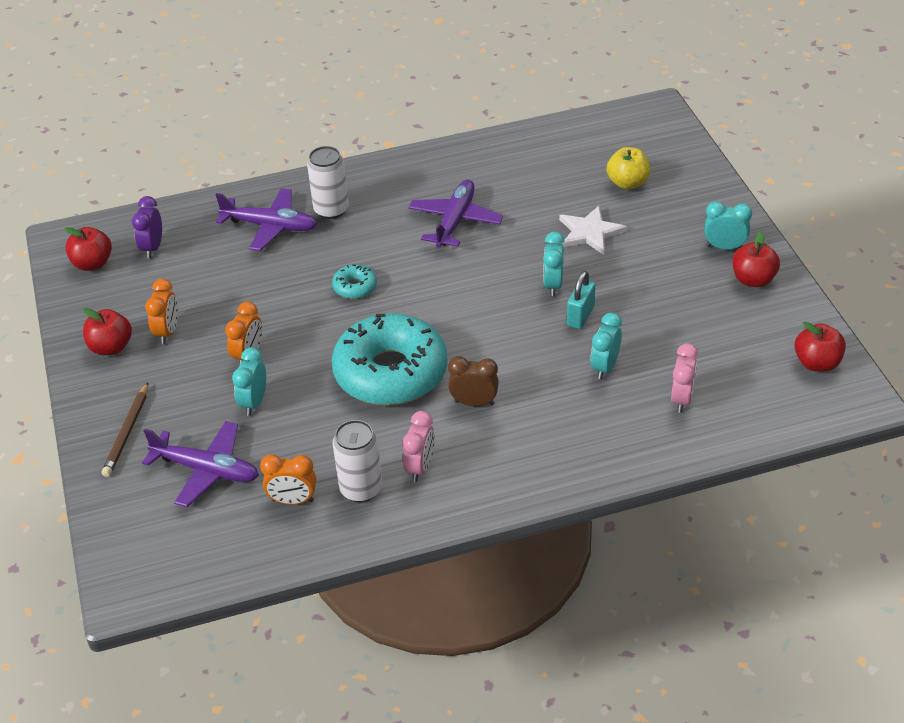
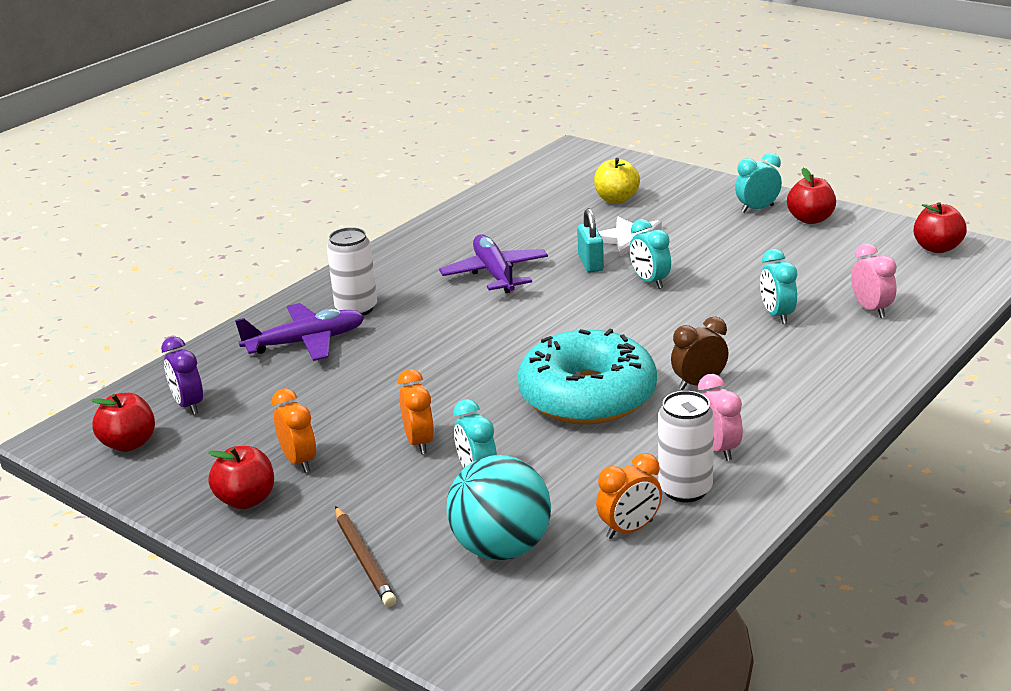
camera: 35 degrees left, 15 degrees down
purple plane [142,421,259,507] -> turquoise ball [446,455,551,561]
turquoise donut [332,264,377,299] -> none
turquoise padlock [567,271,595,329] -> turquoise padlock moved to [577,208,604,273]

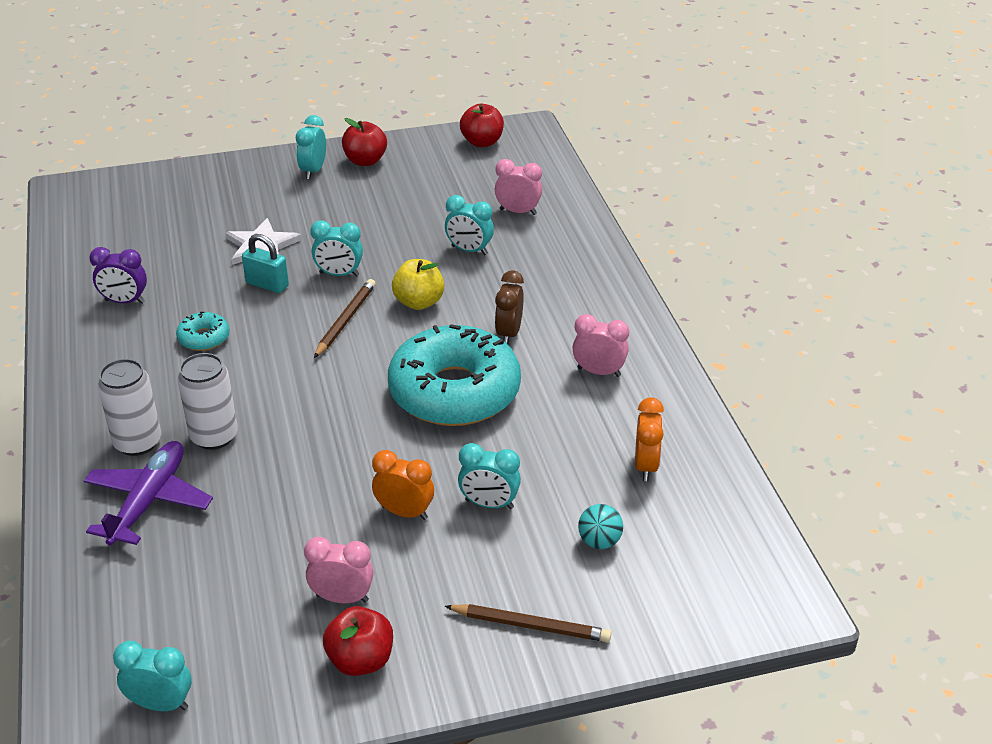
camera: 55 degrees left, 10 degrees up
red apple [91,393,155,452] -> turquoise clock [113,641,192,711]
purple clock [161,336,203,415] -> purple clock moved to [89,247,147,304]
orange clock [272,388,316,473] -> pink clock [304,537,374,603]
purple plane [439,235,548,293] -> turquoise donut [176,312,230,351]
turquoise ball [446,455,551,561] -> turquoise ball [578,504,623,549], size x0.47
yellow apple [594,158,640,204] -> yellow apple moved to [392,259,444,310]
white can [658,391,714,502] -> white can moved to [178,353,238,450]
none -> brown pencil [314,279,376,358]

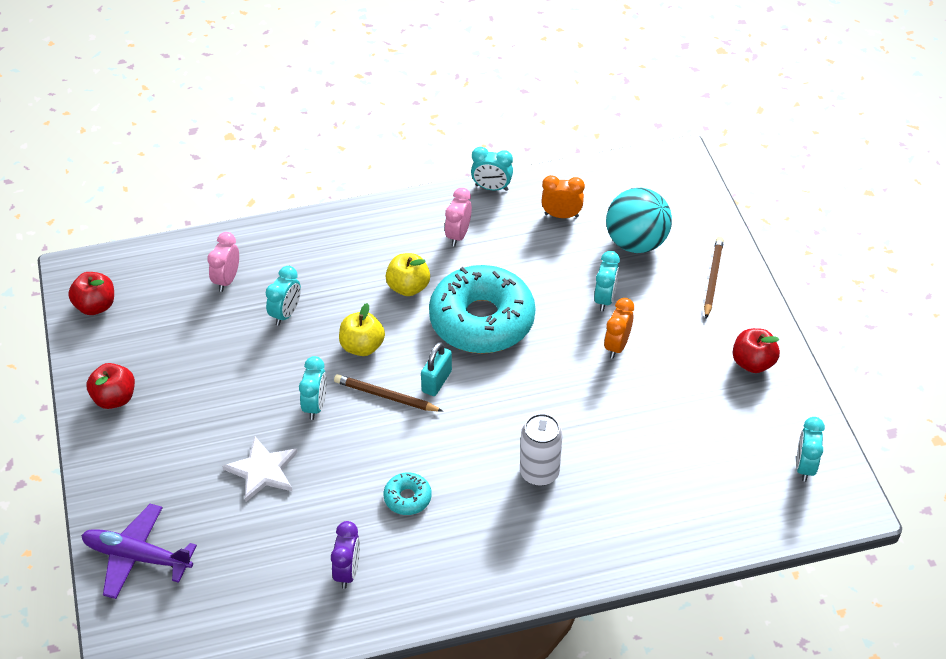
camera: 90 degrees left, 10 degrees up
purple plane [84,441,213,546] -> purple plane moved to [81,504,197,599]
white can [98,359,161,456] -> none
turquoise padlock [242,234,289,293] -> turquoise padlock moved to [421,342,452,396]
turquoise clock [296,115,326,179] -> turquoise clock moved to [471,147,513,191]
pink clock [304,537,374,603] -> none
brown clock [495,270,524,344] -> yellow apple [385,253,430,296]
turquoise ball [578,504,623,549] -> turquoise ball [606,188,672,253], size x2.14

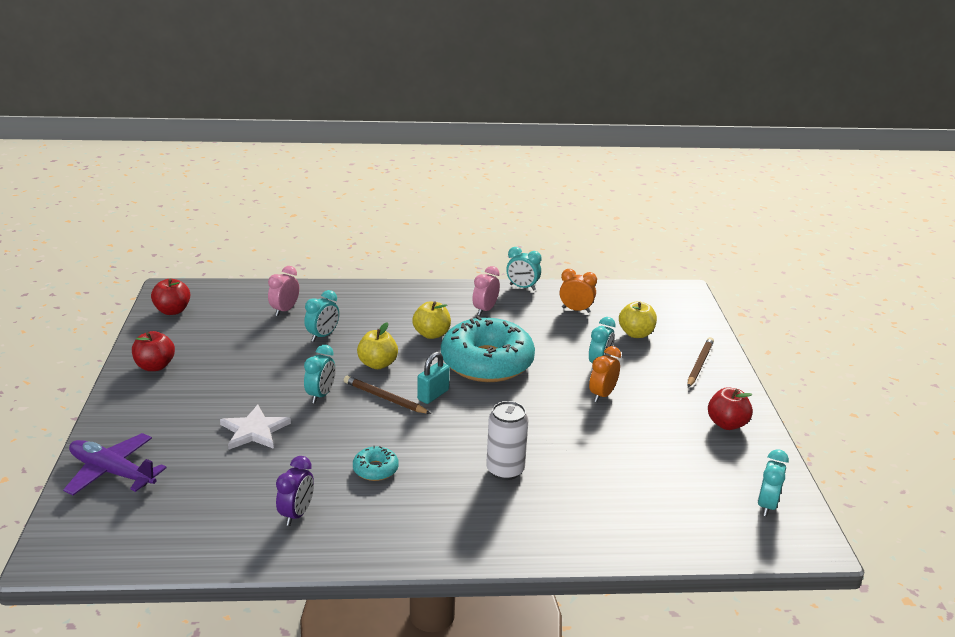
camera: 10 degrees right, 20 degrees down
turquoise ball [606,188,672,253] -> yellow apple [619,301,657,338]

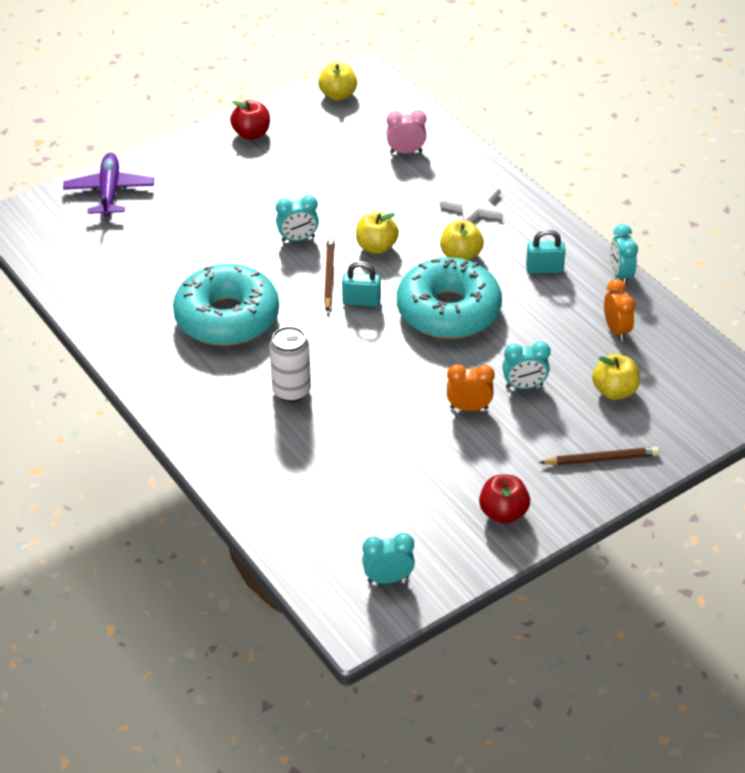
camera: 60 degrees right, 15 degrees up
red apple [151,279,190,315] -> yellow apple [318,62,357,101]
white star [220,404,291,450] -> white star moved to [440,182,503,222]
purple clock [276,456,314,526] -> none
turquoise clock [304,290,339,342] -> none
turquoise donut [353,446,399,481] -> turquoise donut [173,264,279,346], size x2.41
pink clock [472,266,500,316] -> turquoise padlock [526,229,566,274]

